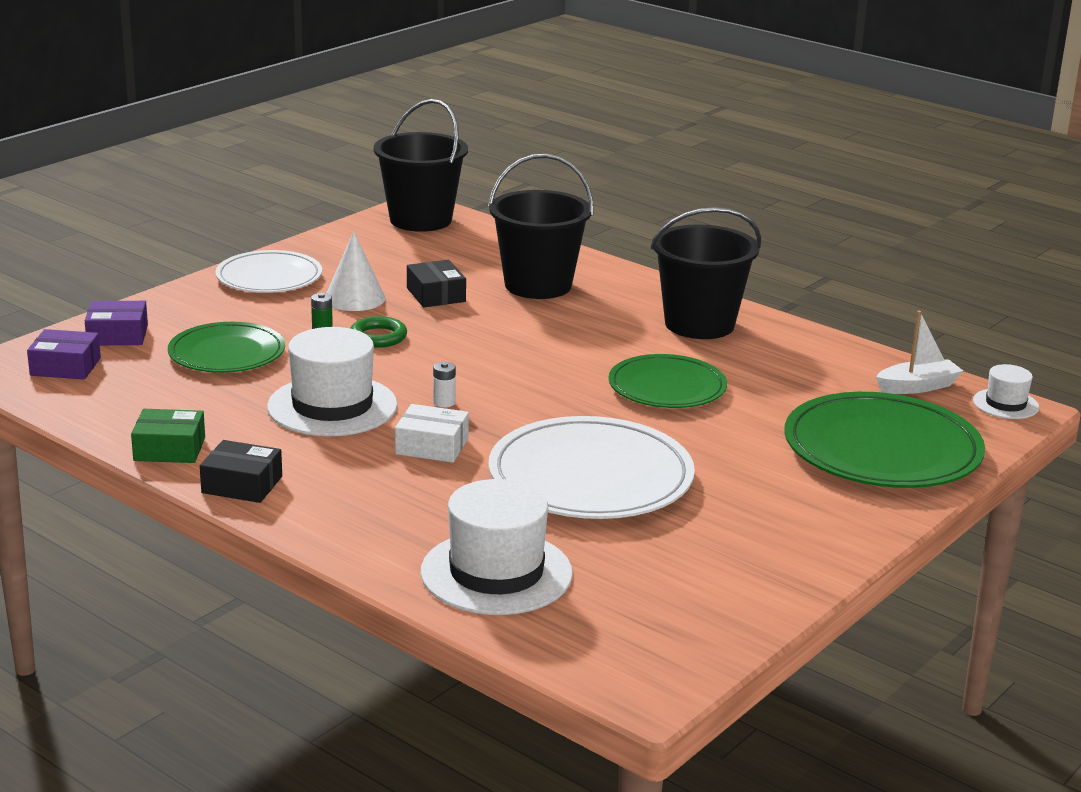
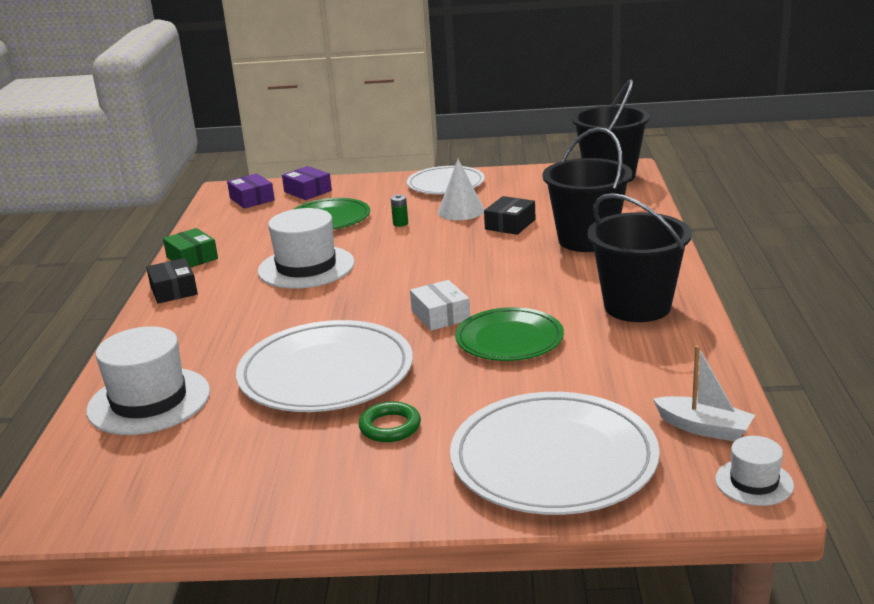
camera: 55 degrees right, 0 degrees up
green ring [350,316,407,347] -> green ring moved to [359,401,421,442]
white box [395,404,469,463] -> white box moved to [410,280,470,331]
white battery [433,362,456,408] -> none
green plate [785,392,985,488] -> white plate [450,392,660,515]

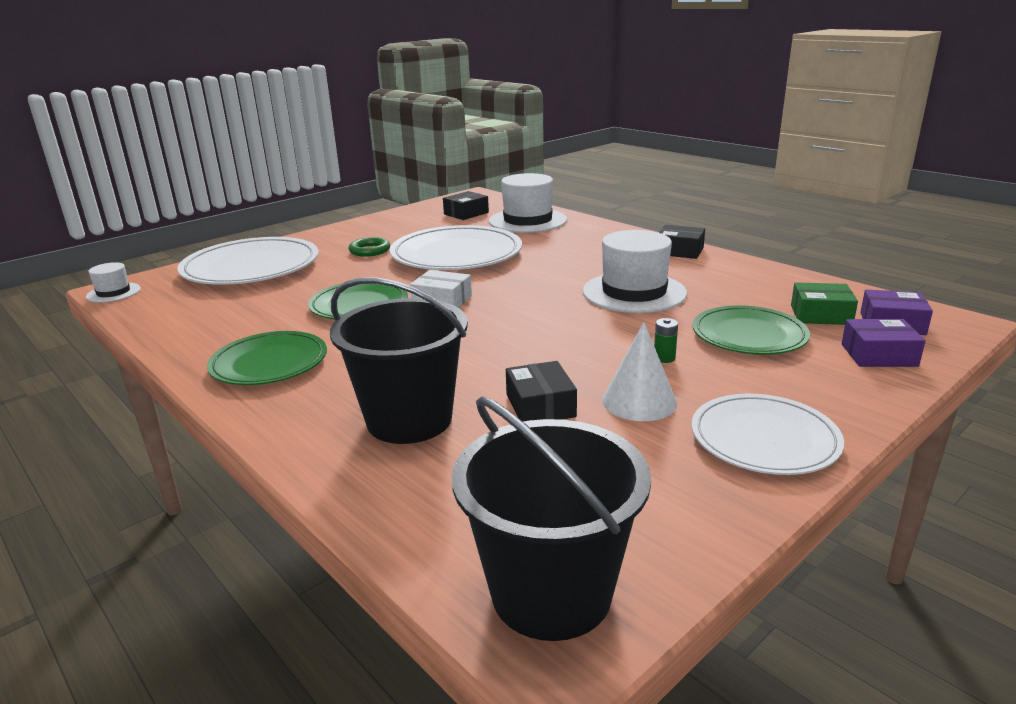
camera: 135 degrees right, 0 degrees up
green box [163,228,218,268] -> green box moved to [791,282,858,325]
black bucket [588,193,692,322] -> green plate [207,331,327,385]
white boat [653,345,755,442] -> none
none -> black box [443,191,489,220]

